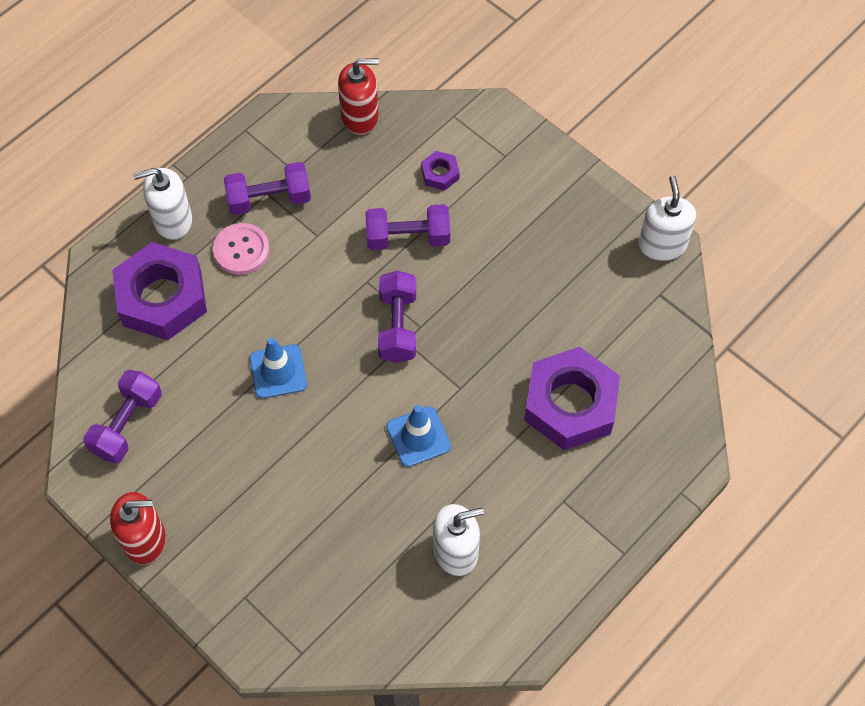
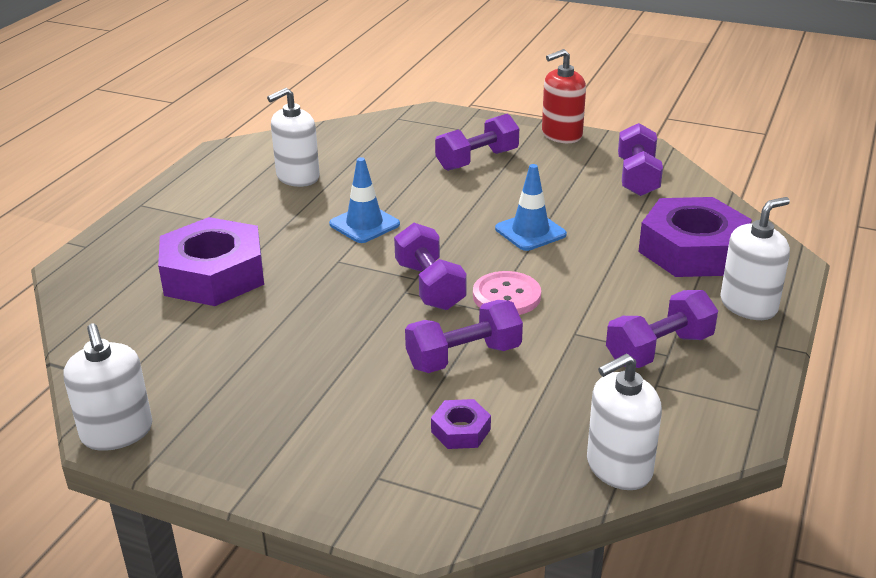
camera: 160 degrees right, 30 degrees down
pink button [213,223,270,275] -> pink button moved to [473,271,541,315]
red soap dispenser [338,58,379,134] -> white soap dispenser [587,354,662,490]
none -> purple dumbbell [435,114,519,171]

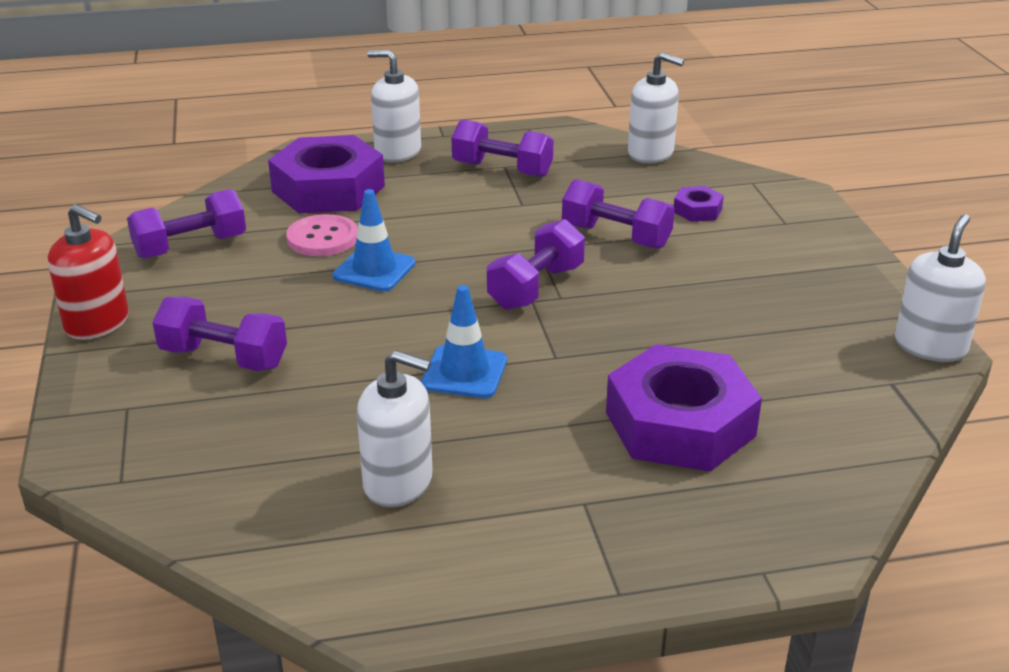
camera: 125 degrees left, 0 degrees up
pink button [473,271,541,315] -> pink button moved to [286,214,358,256]

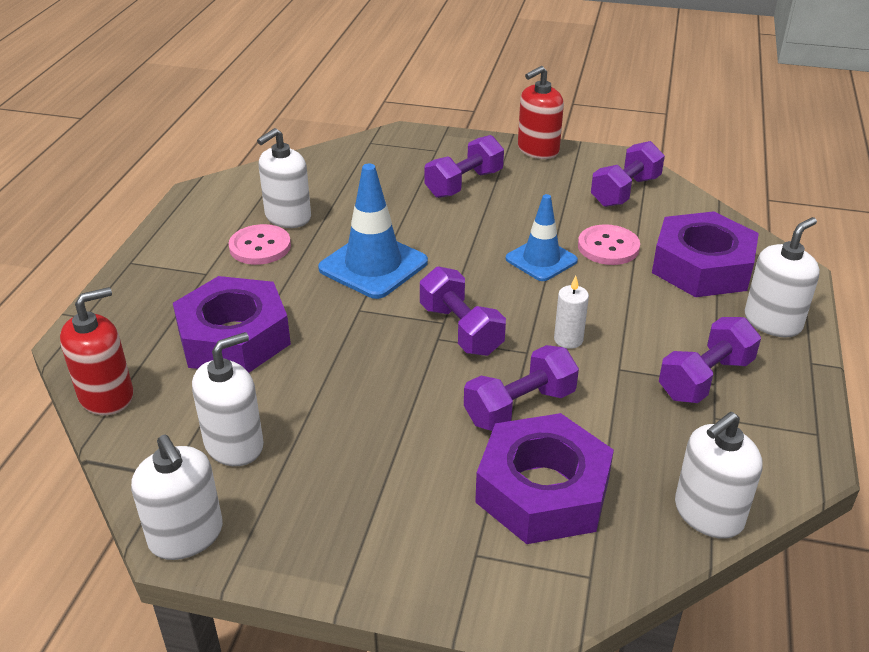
camera: 115 degrees right, 5 degrees up
purple dumbbell [127,189,246,259] -> purple dumbbell turned 45 degrees clockwise [591,141,665,207]
blue traffic cone [421,285,507,398] -> blue traffic cone [318,164,428,299], size x1.51
purple nut [674,186,724,222] -> purple nut [475,413,614,544], size x2.30
none -> red soap dispenser [60,287,133,415]
none -> white soap dispenser [192,332,264,466]
none -> pink button [228,224,291,265]
none -> white candle [554,276,589,349]

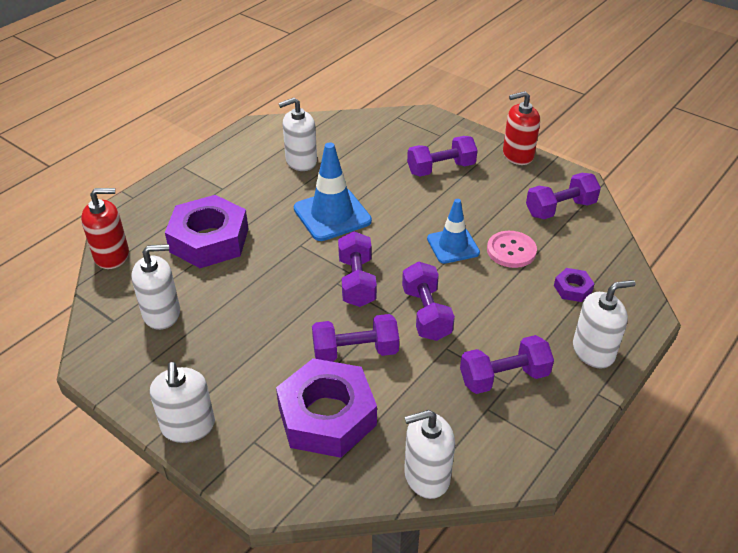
camera: 25 degrees right, 5 degrees up
white soap dispenser [131,434,223,560] -> white soap dispenser moved to [150,362,215,443]
pink button [228,224,291,265] -> none
white candle [554,276,589,349] -> purple dumbbell [402,261,455,341]
purple nut [652,211,759,297] -> purple nut [554,268,594,302], size x0.43

